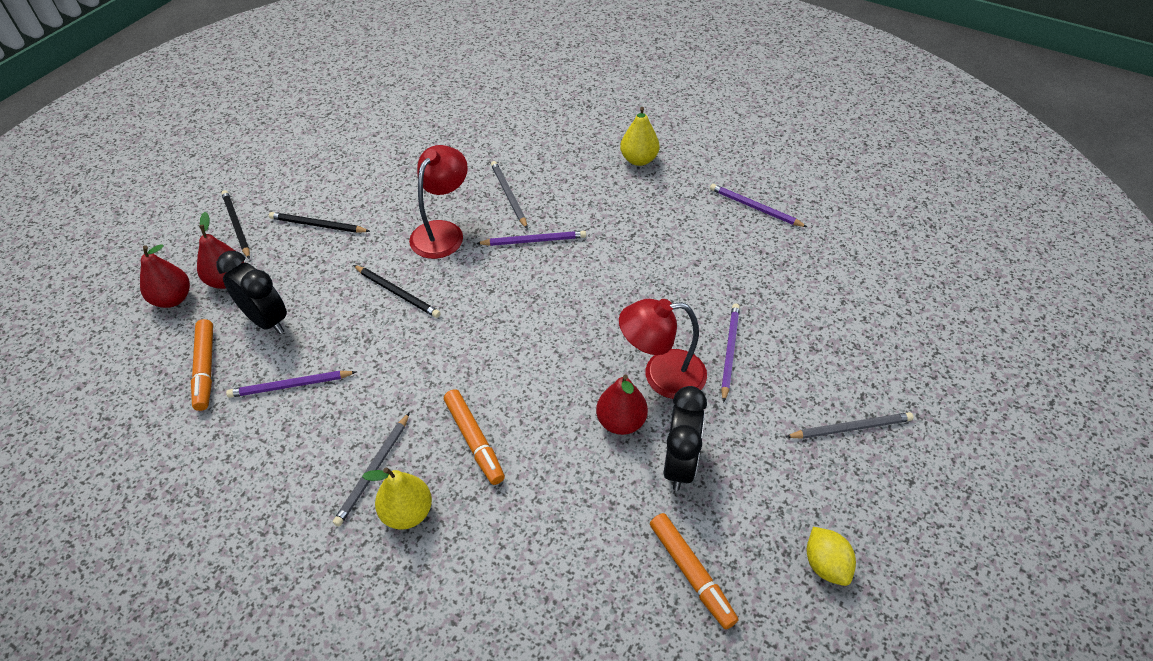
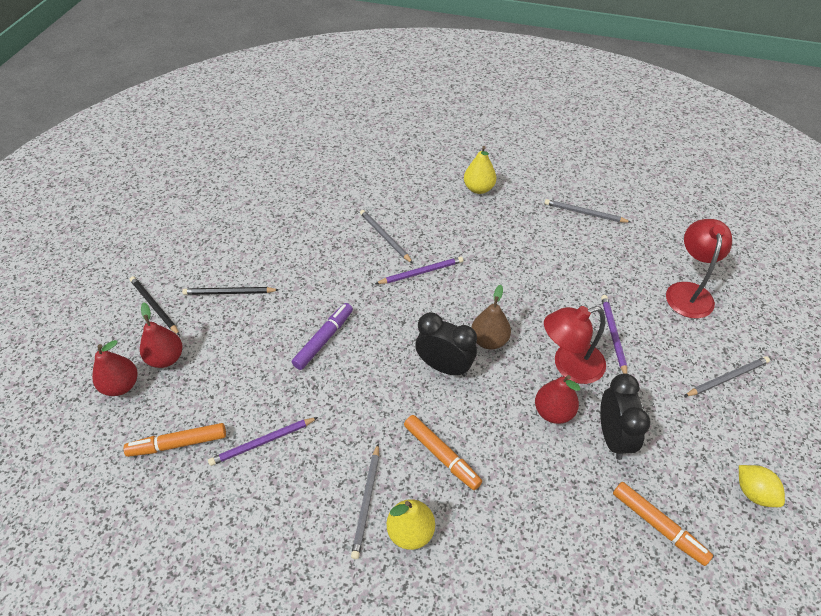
camera: 15 degrees left, 0 degrees up
orange marker [191,319,213,411] -> orange marker turned 105 degrees clockwise [124,423,226,457]
black clock [217,251,287,334] -> black clock moved to [415,312,477,377]
black pencil [353,265,440,318] -> purple marker [292,303,353,370]
red lamp [409,145,468,259] -> red lamp moved to [666,219,732,318]
purple pencil [710,184,807,227] -> grey pencil [545,199,631,223]
none -> brown pear [471,285,511,349]

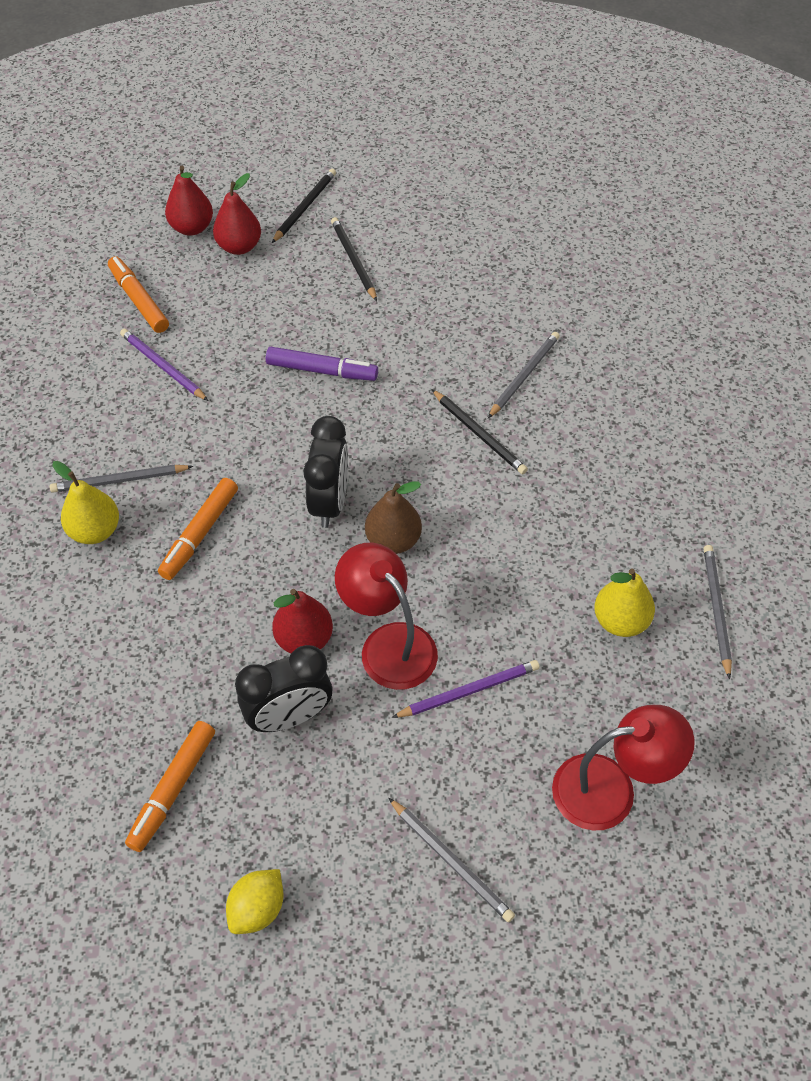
camera: 70 degrees right, 5 degrees up
purple pencil [375,257,463,284] -> black pencil [432,390,528,474]
yellow pear [464,146,496,194] -> yellow pear moved to [594,569,655,637]

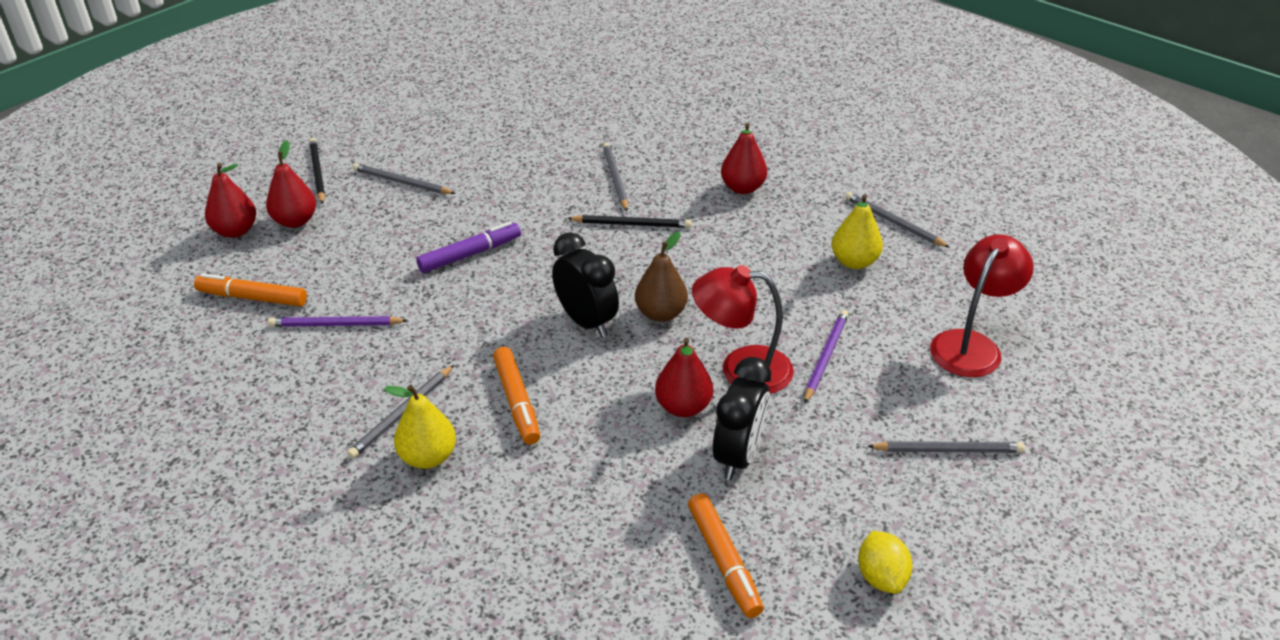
camera: 45 degrees left, 15 degrees down
black pencil [331,217,377,301] -> grey pencil [353,163,456,194]
none -> red pear [721,123,767,194]

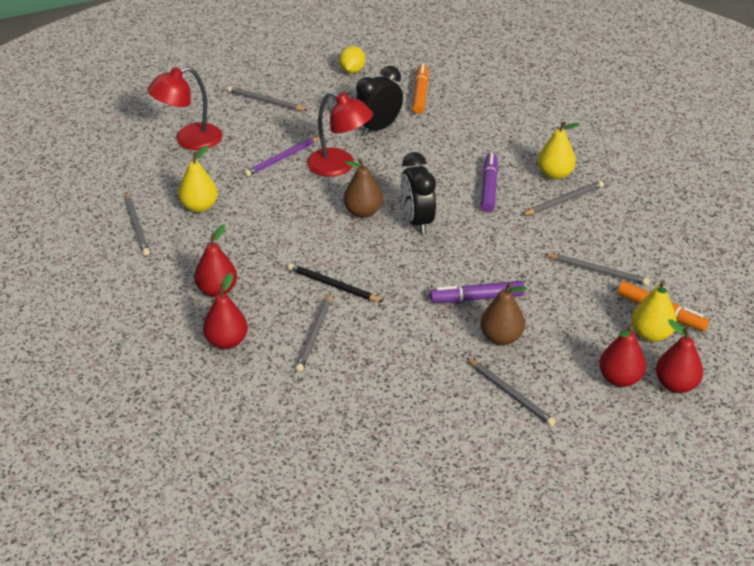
camera: 155 degrees left, 0 degrees up
purple pencil [268,316,408,327] -> grey pencil [545,254,650,285]
black pencil [309,138,325,204] -> none
orange marker [493,347,540,445] -> purple marker [481,153,498,212]
red pear [655,337,713,417] -> red pear moved to [203,273,248,349]
none -> brown pear [480,283,527,345]
none -> yellow pear [631,280,677,342]

